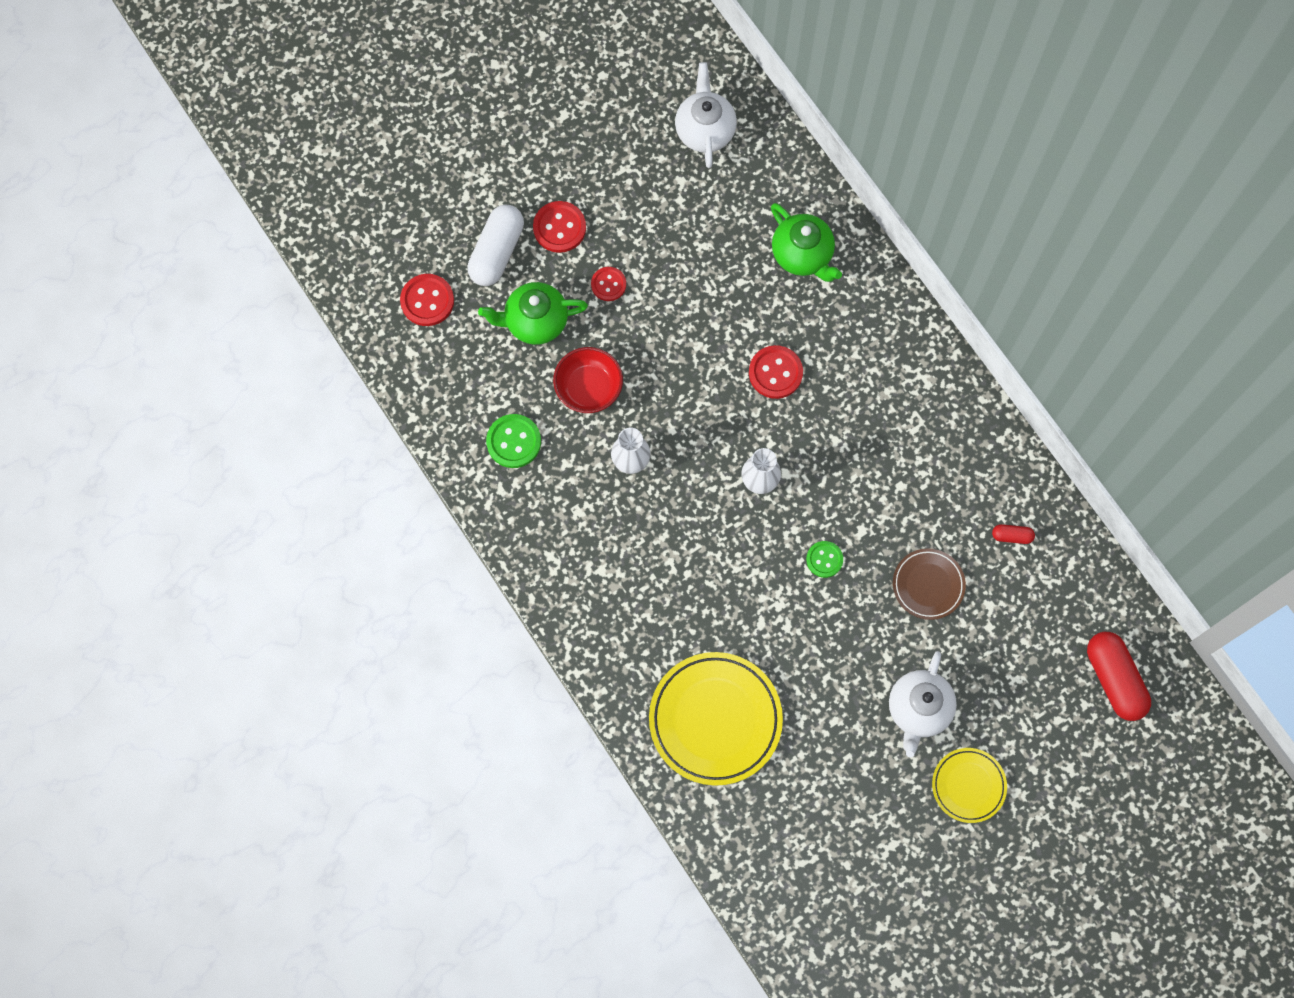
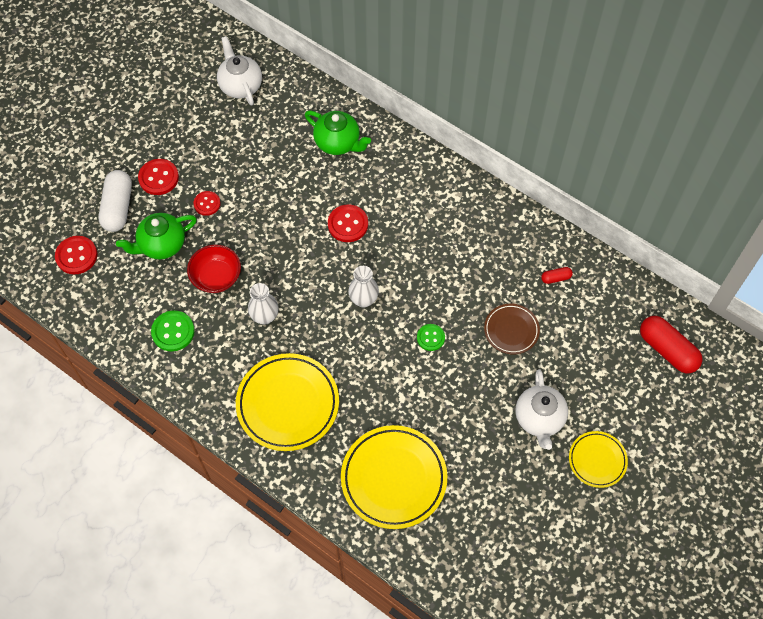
camera: 20 degrees left, 10 degrees down
none -> yellow plate [236,353,339,451]

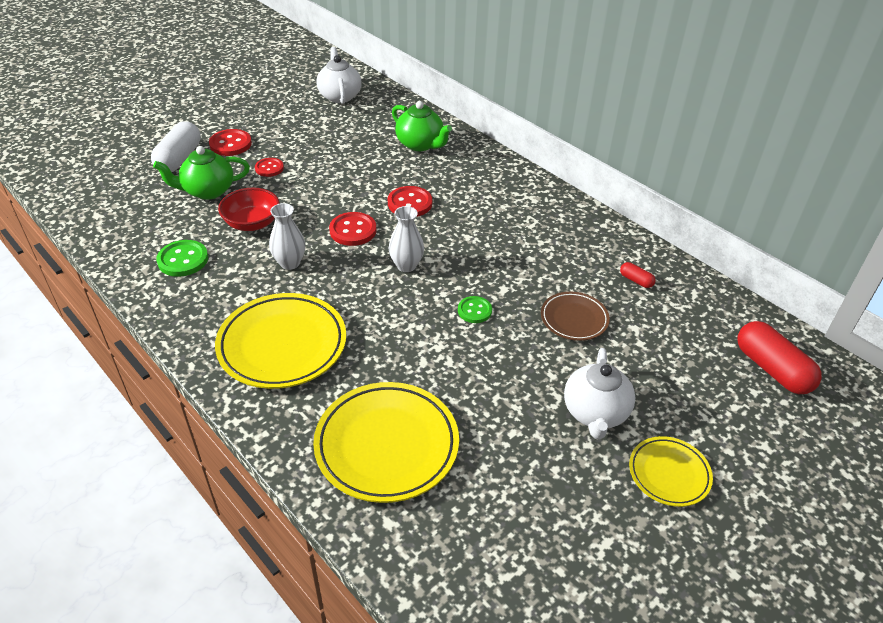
camera: 10 degrees right, 20 degrees down
red button [55,236,97,274] -> red button moved to [329,212,377,246]
red capsule [541,267,573,284] -> red capsule turned 45 degrees clockwise [620,262,656,288]

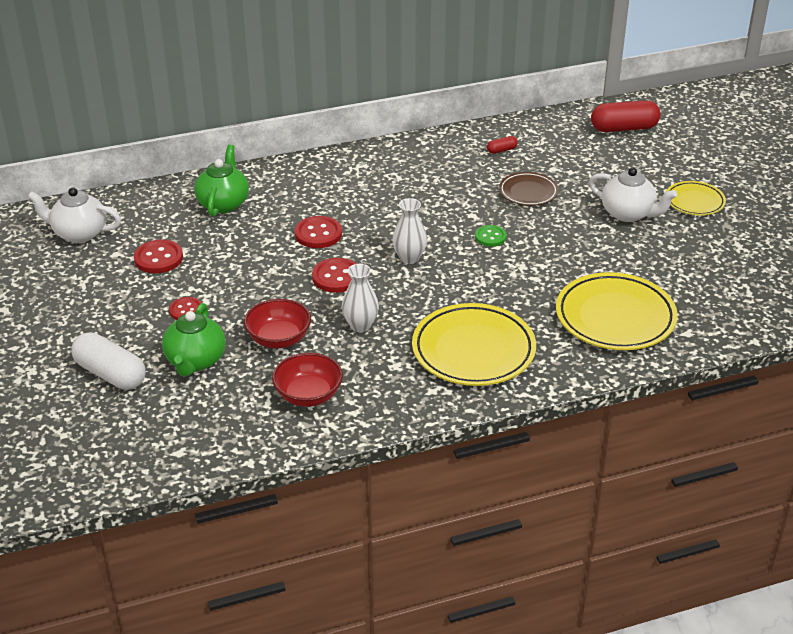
camera: 65 degrees left, 5 degrees down
green button [156,240,208,277] -> red bowl [272,353,343,407]
red button [209,129,252,156] -> red button moved to [134,239,183,273]
green teapot [392,101,452,151] -> green teapot turned 60 degrees counterclockwise [194,145,249,217]

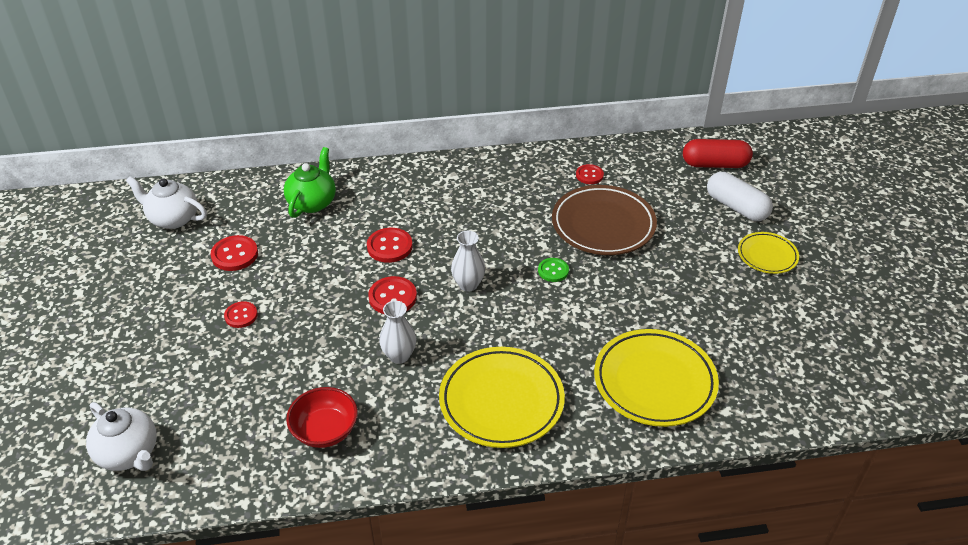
camera: 10 degrees right, 5 degrees up
white capsule [71,332,146,390] -> white capsule moved to [707,172,773,221]
green teapot [162,303,226,377] -> none
red bowl [244,299,311,348] -> none
red capsule [487,136,518,154] -> red button [576,164,604,184]
brown plate [499,172,558,206] -> brown plate [552,185,657,255], size x1.80
white teapot [589,167,677,222] -> white teapot moved to [86,402,157,471]

